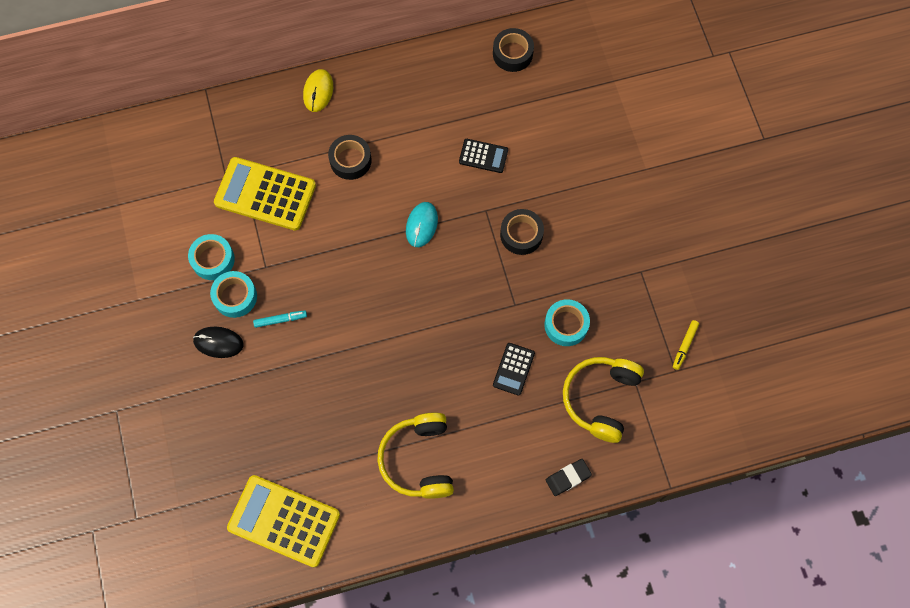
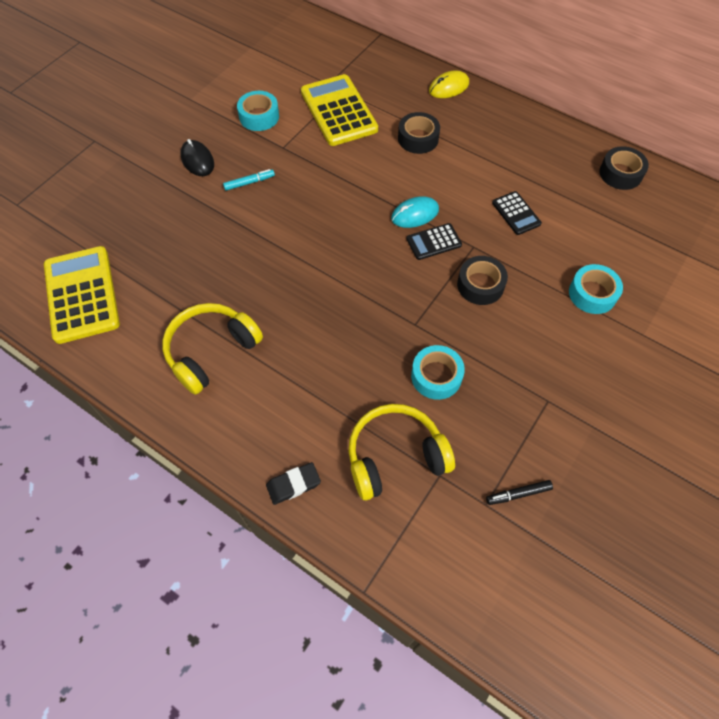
camera: 50 degrees right, 10 degrees down
turquoise tape [210,271,257,318] -> turquoise tape moved to [569,264,623,314]
turquoise marker [253,310,307,328] -> turquoise marker turned 60 degrees counterclockwise [223,169,275,191]
black calculator [493,343,535,396] -> black calculator moved to [407,223,462,260]
black eraser [546,459,592,496] -> black eraser turned 45 degrees counterclockwise [266,462,321,505]
yellow marker [673,320,699,370] -> black marker [486,480,553,505]

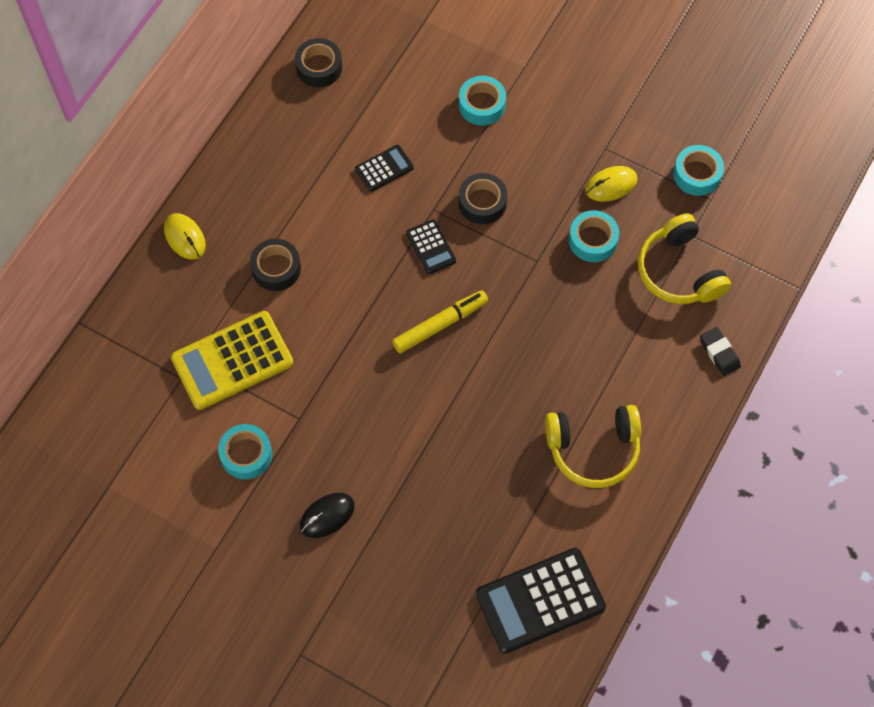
camera: 95 degrees left, 5 degrees up
yellow calculator [44,246,120,344] -> black calculator [476,548,606,654]
yellow headphones [162,303,263,395] -> yellow headphones turned 45 degrees counterclockwise [545,405,641,488]
turquoise marker [223,169,275,191] -> none
turquoise mouse [391,196,439,228] -> none
black marker [486,480,553,505] -> turquoise tape [673,145,724,196]
none -> yellow marker [392,290,488,353]
none -> yellow mouse [585,166,638,202]

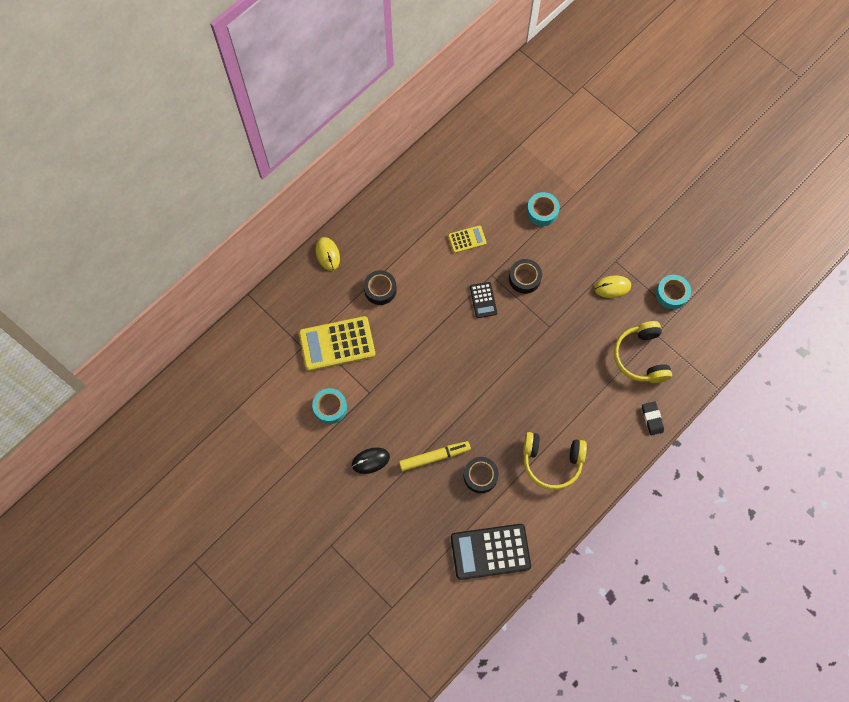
camera: 15 degrees right, 5 degrees up
black tape [295,38,342,87] -> black tape moved to [464,457,499,493]
black calculator [355,145,414,192] -> yellow calculator [448,225,487,253]
yellow marker [392,290,488,353] -> yellow marker moved to [399,441,471,471]
turquoise tape [569,210,619,262] -> none

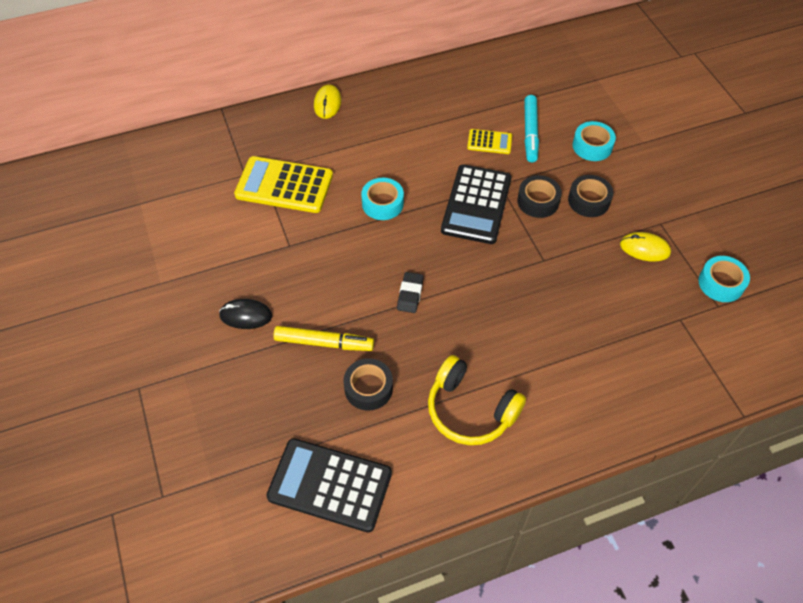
camera: 25 degrees right, 15 degrees down
turquoise tape [312,388,347,424] -> turquoise tape moved to [361,178,404,220]
black tape [364,270,397,305] -> black tape moved to [568,175,613,217]
black calculator [470,282,497,318] -> black calculator [441,164,512,244], size x1.97
yellow headphones [614,321,672,383] -> none
black eraser [642,401,664,435] -> black eraser moved to [397,272,424,313]
none -> turquoise marker [524,95,539,162]

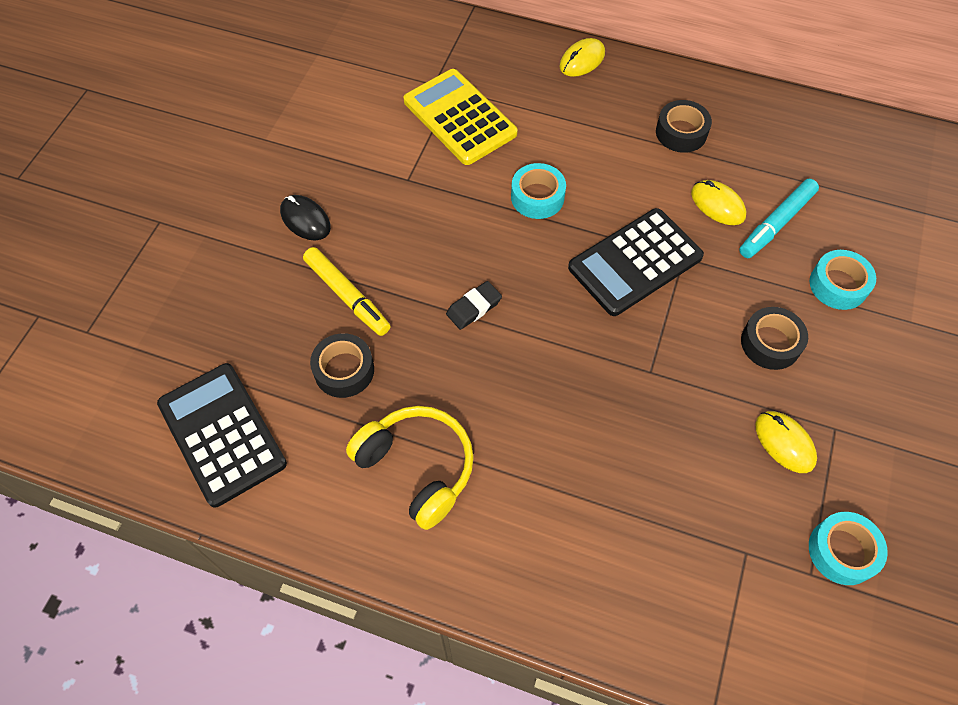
camera: 40 degrees right, 5 degrees up
yellow headphones [428,355,526,445] -> yellow headphones turned 150 degrees clockwise [346,406,474,530]
yellow calculator [467,129,512,154] -> yellow mouse [691,180,746,225]
black tape [517,175,562,218] -> black tape moved to [656,100,712,153]

